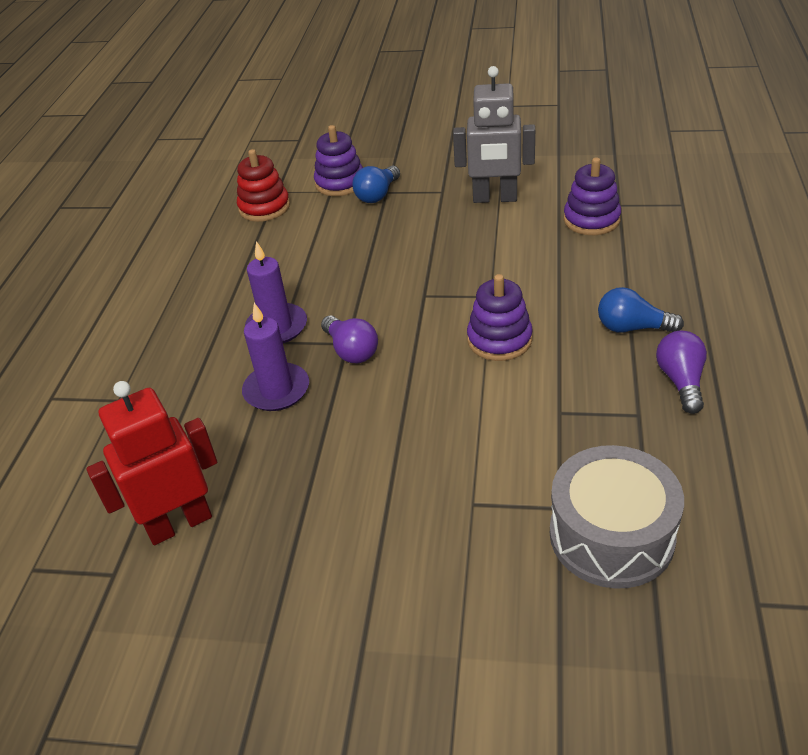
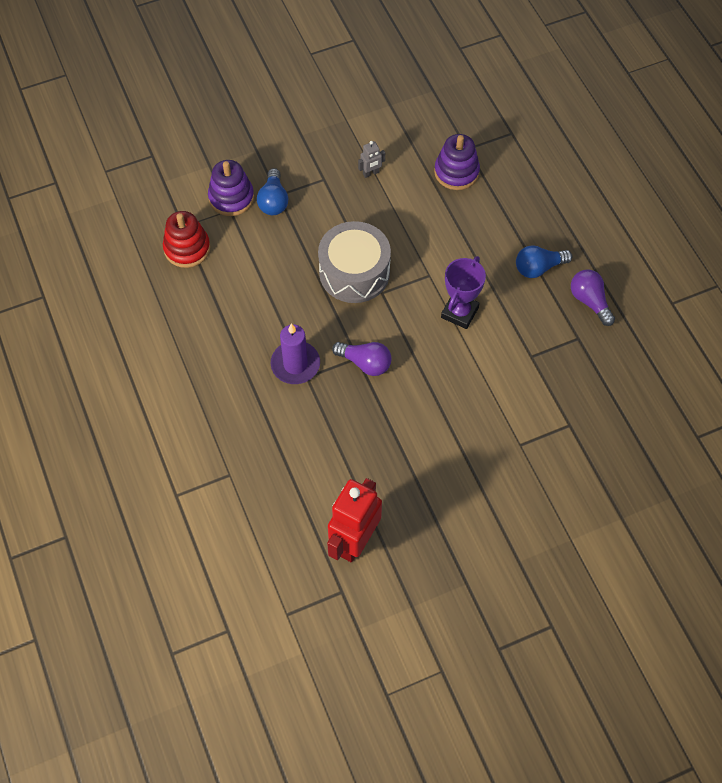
camera: 35 degrees left, 20 degrees up
purple candle [242,303,309,411] -> none
grey robot [453,66,535,203] -> grey robot [358,141,385,178], size x0.43
purple stacking toy [467,274,533,361] -> purple trophy [441,256,486,329]
grey drum [550,445,684,589] -> grey drum moved to [318,221,391,303]

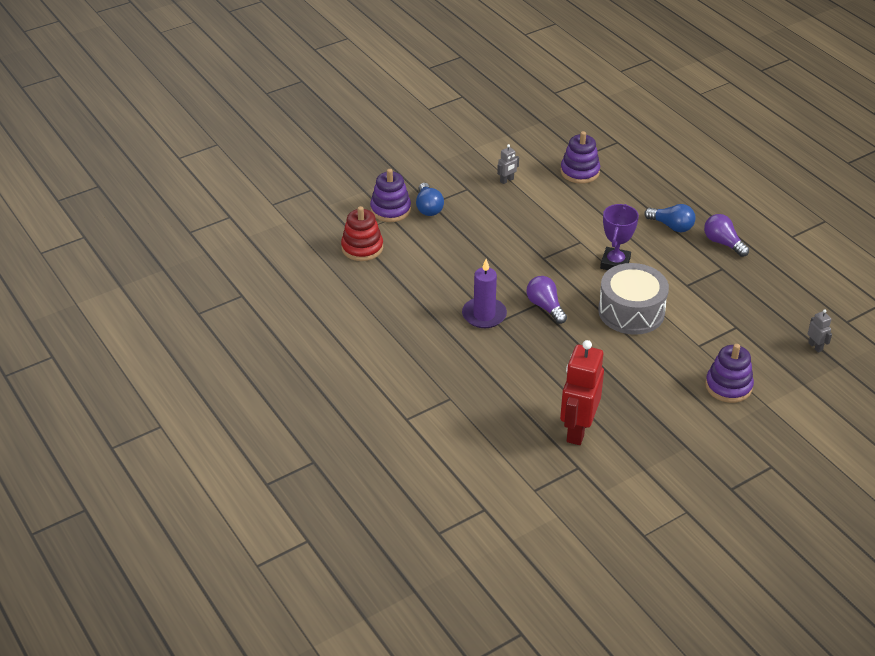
camera: 10 degrees left, 20 degrees down
grey drum [318,221,391,303] -> grey drum moved to [598,263,669,335]
purple light bulb [332,342,392,376] -> purple light bulb turned 135 degrees counterclockwise [526,276,567,324]
blue light bulb [516,245,572,278] -> blue light bulb turned 120 degrees counterclockwise [644,204,695,232]
none -> purple stacking toy [705,344,754,403]
none -> grey robot [808,309,832,353]

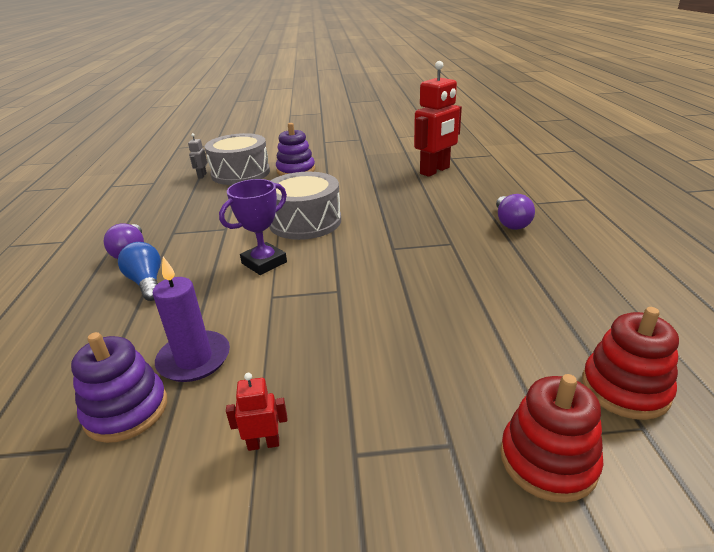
camera: 150 degrees left, 10 degrees down
purple stacking toy [370,169,411,222] -> red stacking toy [500,374,604,503]
blue light bulb [416,183,444,216] -> none
purple candle [462,259,507,328] -> purple candle moved to [153,257,230,382]
grey robot [497,144,519,184] -> red robot [226,373,287,451]
purple light bulb [526,276,567,324] -> purple light bulb moved to [496,194,535,230]
none -> grey drum [205,133,270,185]

